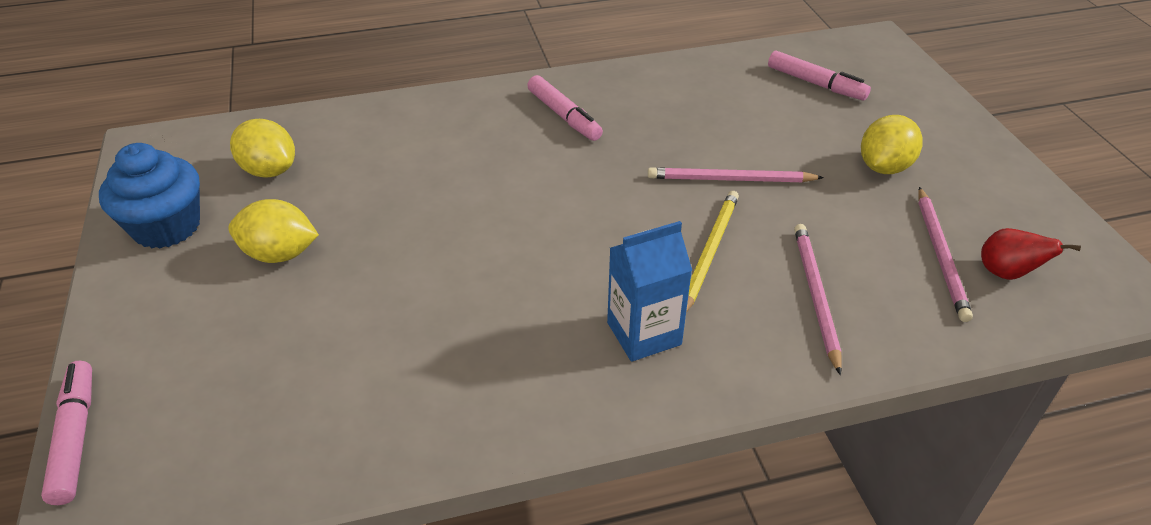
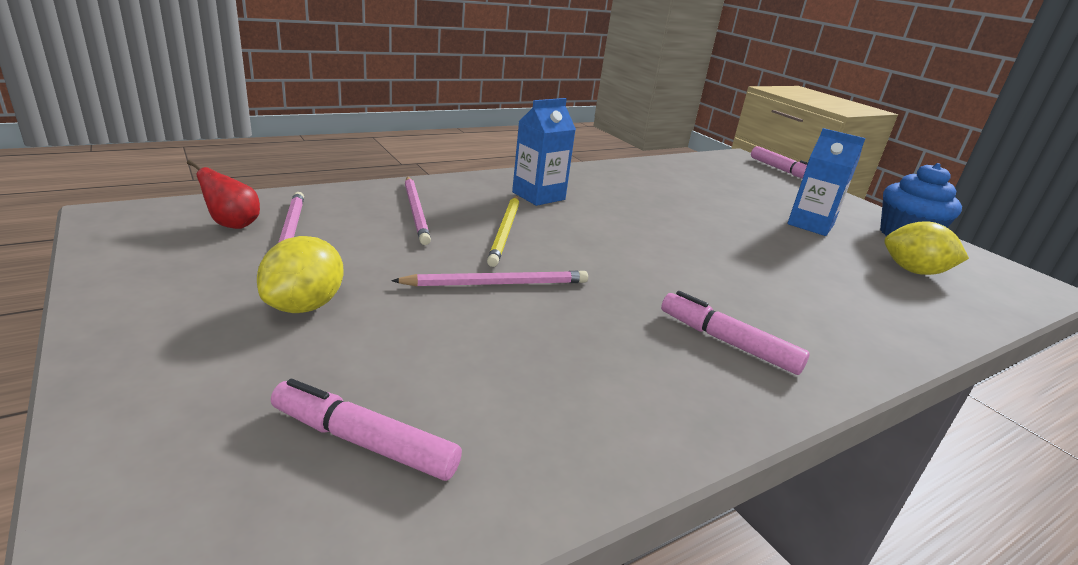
camera: 160 degrees right, 15 degrees down
yellow lemon [228,199,319,263] -> blue carton [787,128,866,236]

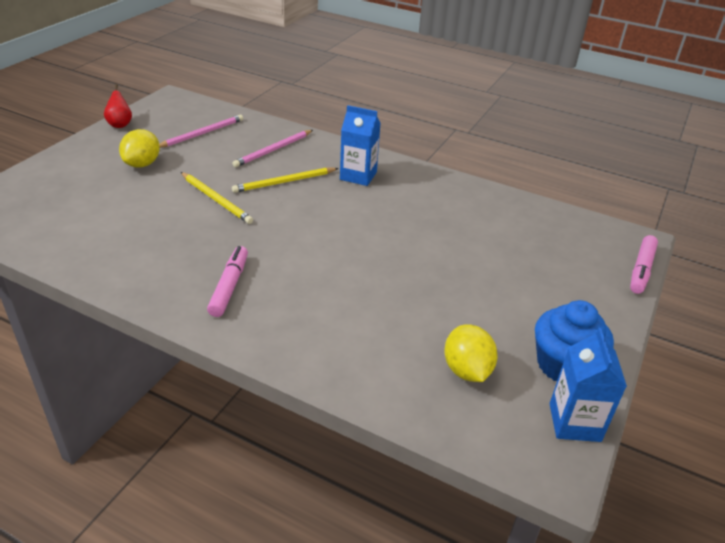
camera: 60 degrees right, 10 degrees up
red pear [187,160,260,229] -> red pear moved to [104,84,132,128]
yellow lemon [257,236,344,313] -> yellow lemon turned 60 degrees counterclockwise [119,129,160,168]
pink marker [271,379,462,481] -> none
pink pencil [391,271,588,287] -> yellow pencil [181,172,253,224]
blue carton [787,128,866,236] -> blue carton moved to [550,328,627,442]

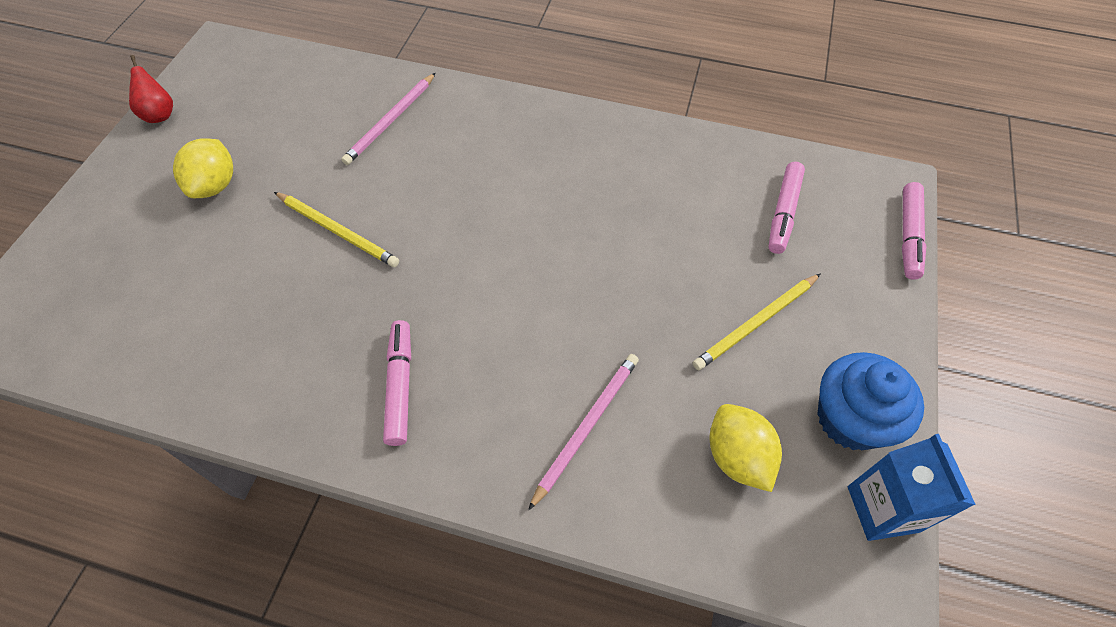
camera: 10 degrees left, 20 degrees up
pink pencil [159,115,243,148] -> pink pencil moved to [528,354,639,511]
yellow pencil [232,167,339,193] -> yellow pencil moved to [693,273,821,370]
blue carton [340,105,380,186] -> none
none -> pink marker [768,162,805,254]

